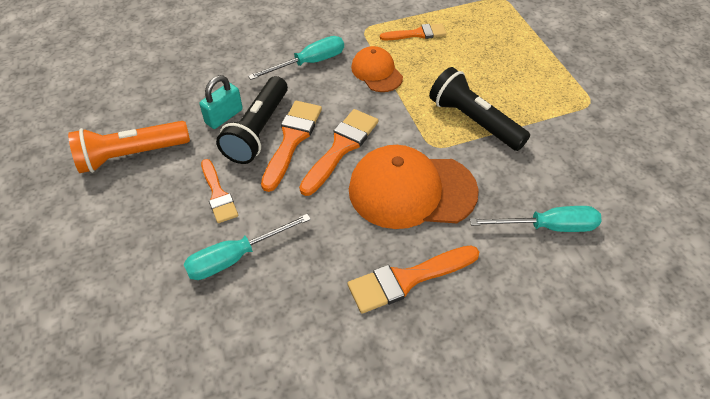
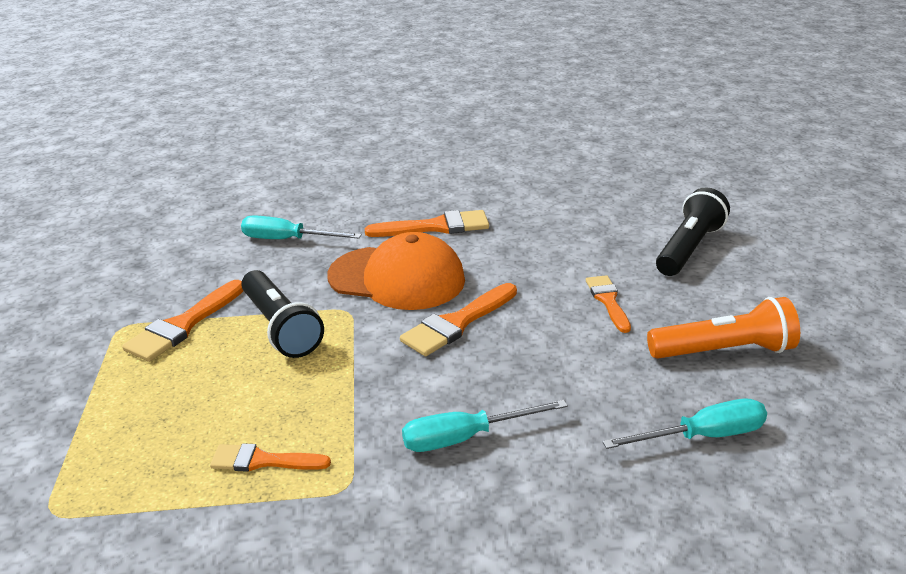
camera: 165 degrees left, 20 degrees down
turquoise screwdriver [183,214,311,280] -> turquoise screwdriver moved to [602,399,767,449]
turquoise padlock [199,75,243,129] -> none
black flashlight [216,76,288,164] -> black flashlight moved to [656,187,730,276]
orange brush [261,101,322,192] -> orange brush moved to [122,280,243,362]
orange cap [351,46,403,92] -> none

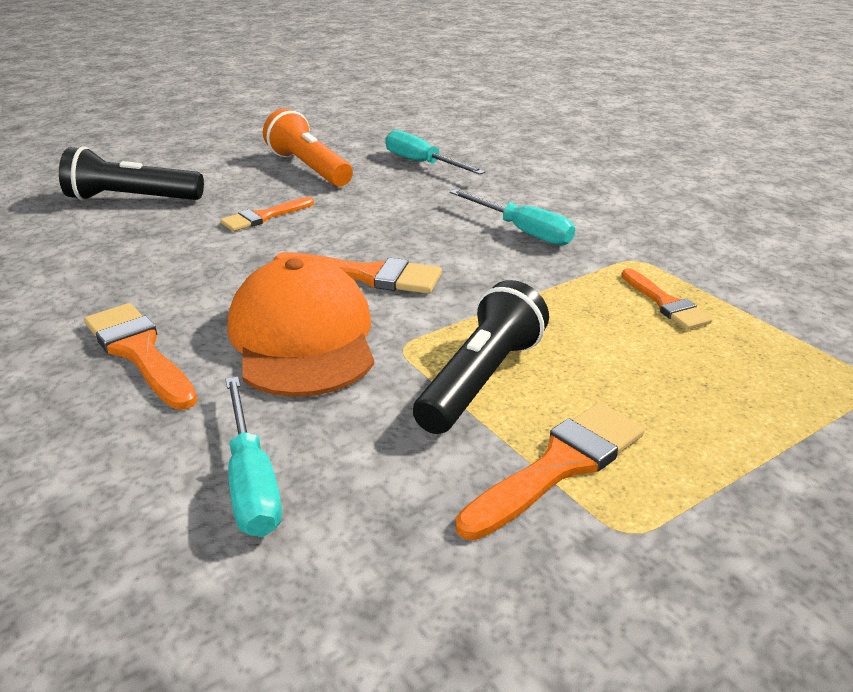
camera: 120 degrees left, 0 degrees up
orange brush [122,280,243,362] -> orange brush turned 45 degrees counterclockwise [456,403,645,540]

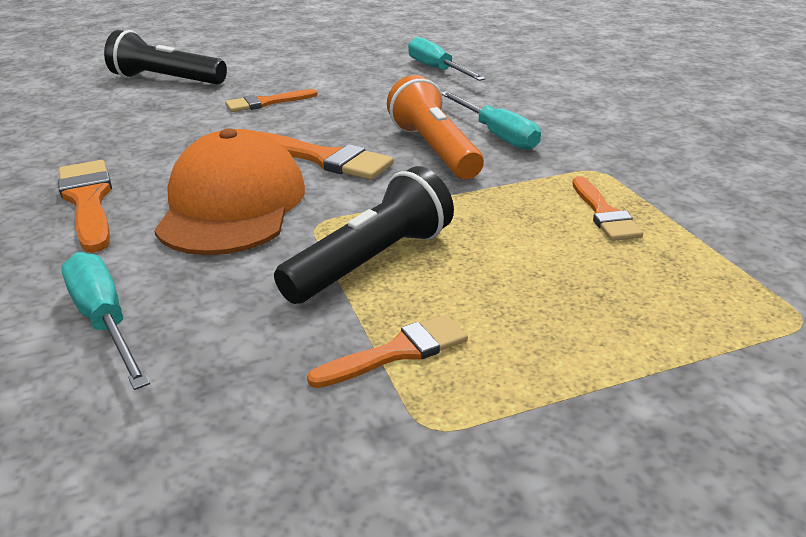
camera: 15 degrees right, 0 degrees up
turquoise screwdriver [226,377,282,537] -> turquoise screwdriver turned 150 degrees clockwise [61,252,150,390]
orange flashlight [263,108,353,187] -> orange flashlight moved to [387,75,484,179]
orange brush [456,403,645,540] -> orange brush [307,315,468,388], size x0.66

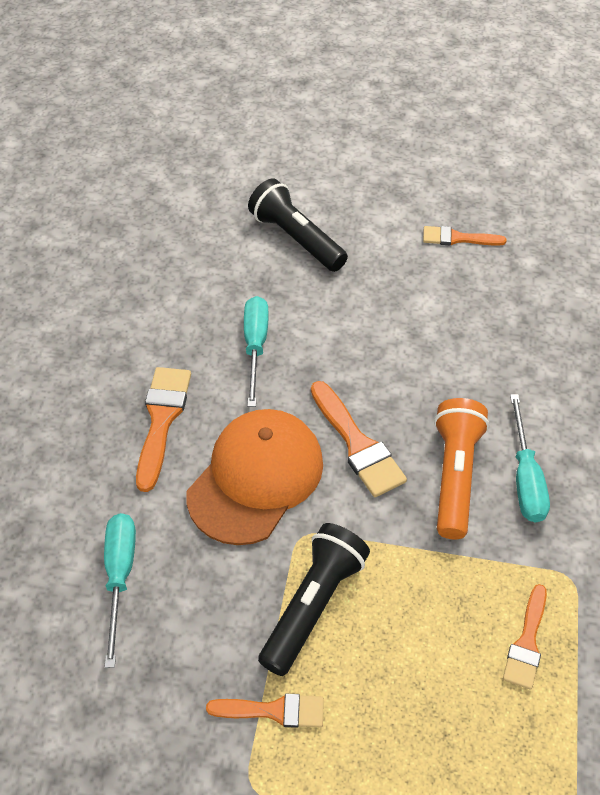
camera: 30 degrees right, 20 degrees up
orange brush [225,89,317,112] -> orange brush moved to [423,226,507,246]
black flashlight [274,166,454,304] -> black flashlight turned 45 degrees counterclockwise [258,523,370,676]
turquoise screwdriver [408,37,486,81] -> turquoise screwdriver moved to [244,296,269,407]

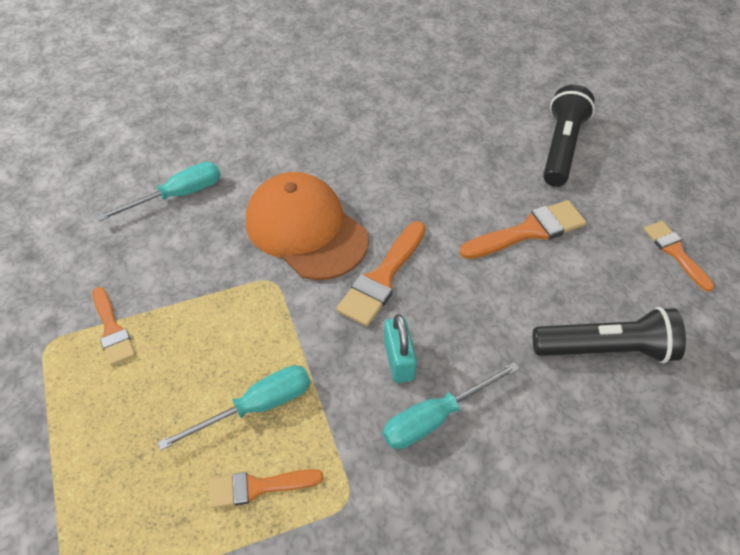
camera: 60 degrees right, 0 degrees up
orange brush [136,367,191,492] -> orange brush moved to [460,200,586,259]
orange cap [187,409,323,545] -> orange cap turned 135 degrees counterclockwise [246,172,369,280]
turquoise screwdriver [244,296,269,407] -> turquoise screwdriver moved to [157,365,311,450]
black flashlight [258,523,370,676] -> black flashlight moved to [533,307,686,363]
orange flashlight [434,398,489,539] -> turquoise padlock [384,314,417,383]

